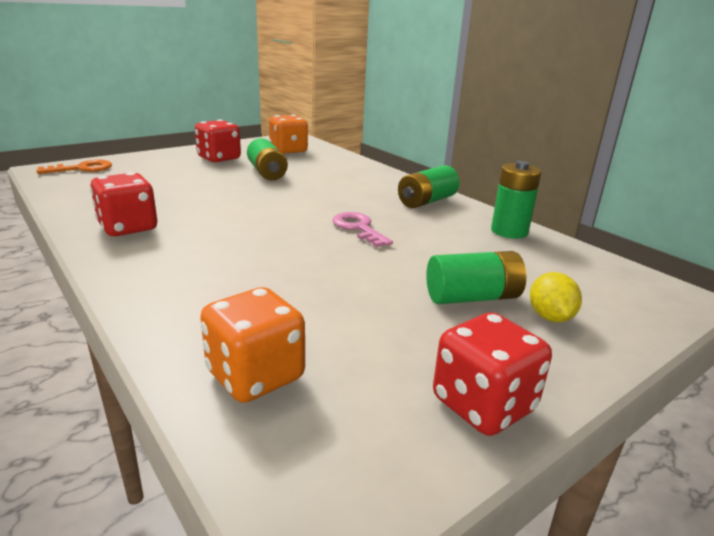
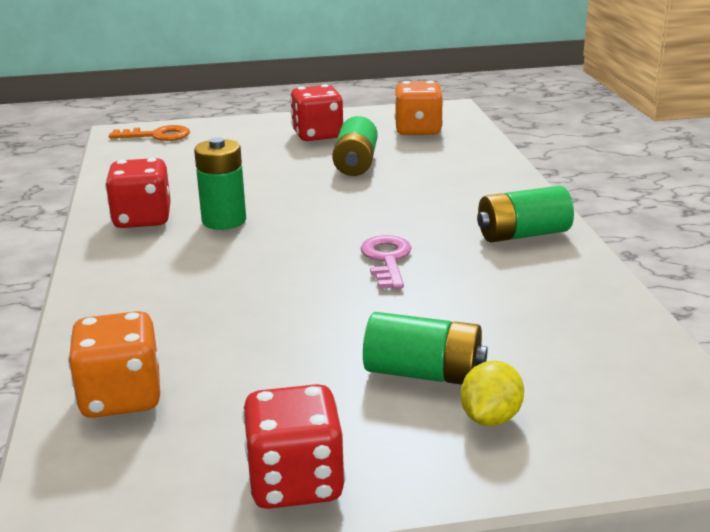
camera: 30 degrees right, 0 degrees up
green battery [491,161,542,239] -> green battery moved to [194,137,246,230]

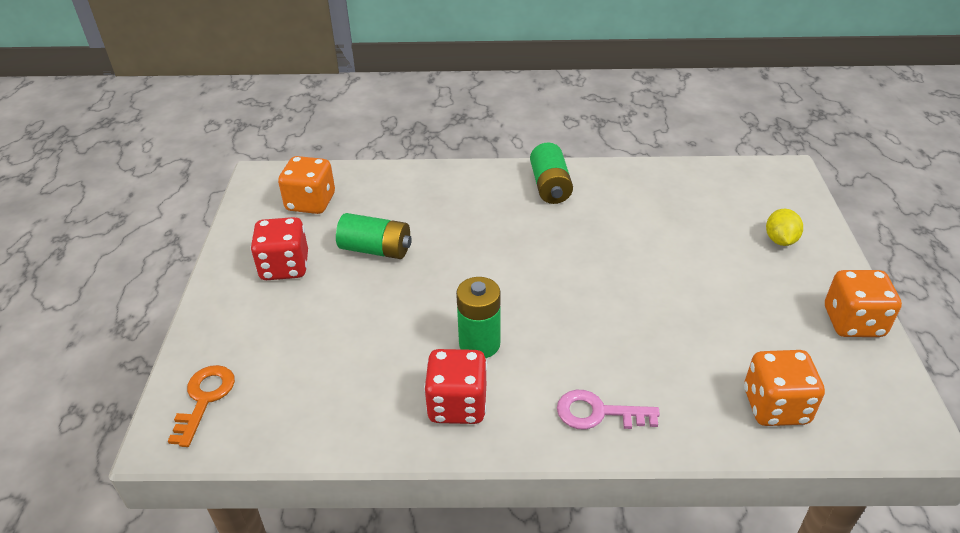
camera: 80 degrees left, 15 degrees up
red dice [242,384,345,509] -> orange dice [825,270,902,337]
pink key [360,235,412,289] -> pink key moved to [557,390,660,430]
green battery [363,312,488,385] -> none
yellow lemon [461,360,524,426] -> yellow lemon turned 60 degrees clockwise [766,209,803,246]

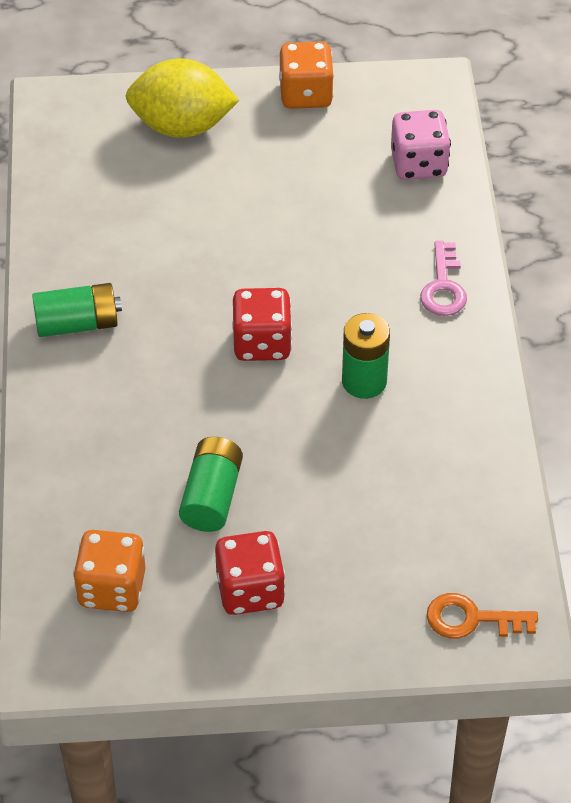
camera: 95 degrees left, 10 degrees up
red dice [424,349,487,424] -> red dice moved to [232,288,292,361]
orange dice [744,350,825,426] -> pink dice [391,110,451,180]
yellow lemon [766,209,803,246] -> yellow lemon [126,58,239,138], size x2.02

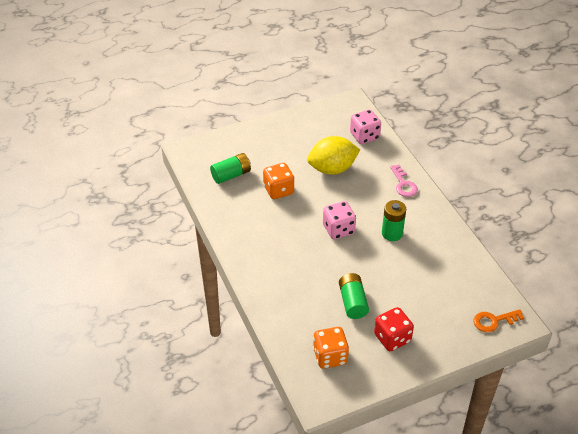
camera: 20 degrees left, 5 degrees down
green battery [32,283,122,337] -> green battery moved to [210,153,251,184]
yellow lemon [126,58,239,138] -> yellow lemon moved to [307,136,360,175]
red dice [232,288,292,361] -> pink dice [323,201,356,239]
orange dice [279,41,334,109] -> orange dice moved to [263,163,294,199]

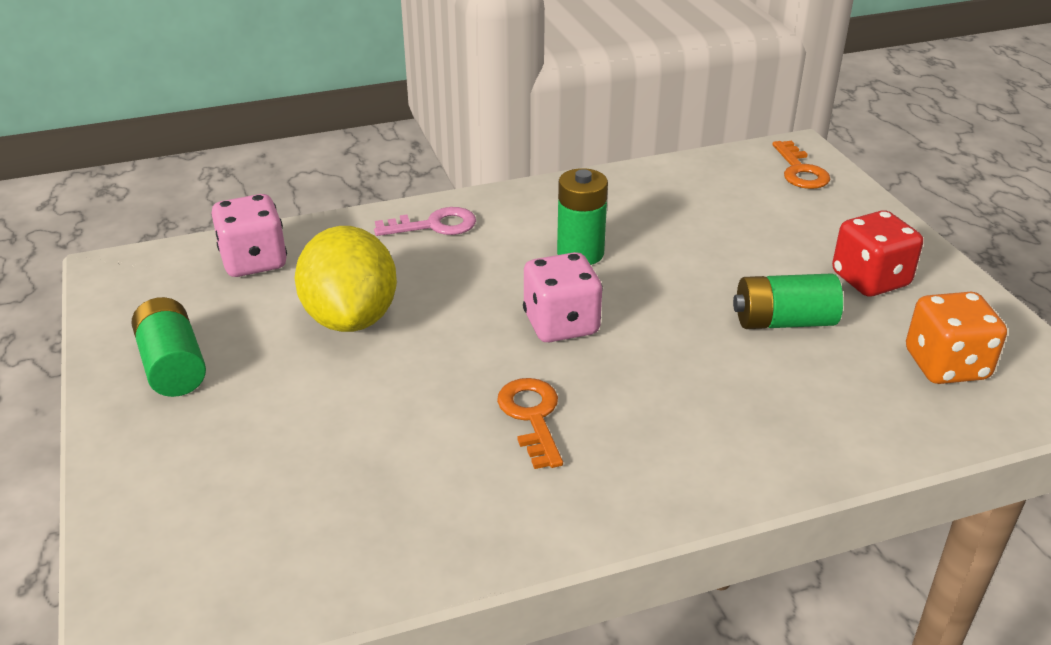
camera: 85 degrees left, 10 degrees down
green battery [210,153,251,184] -> green battery moved to [132,297,206,397]
orange dice [263,163,294,199] -> none
none -> orange key [497,378,563,469]

